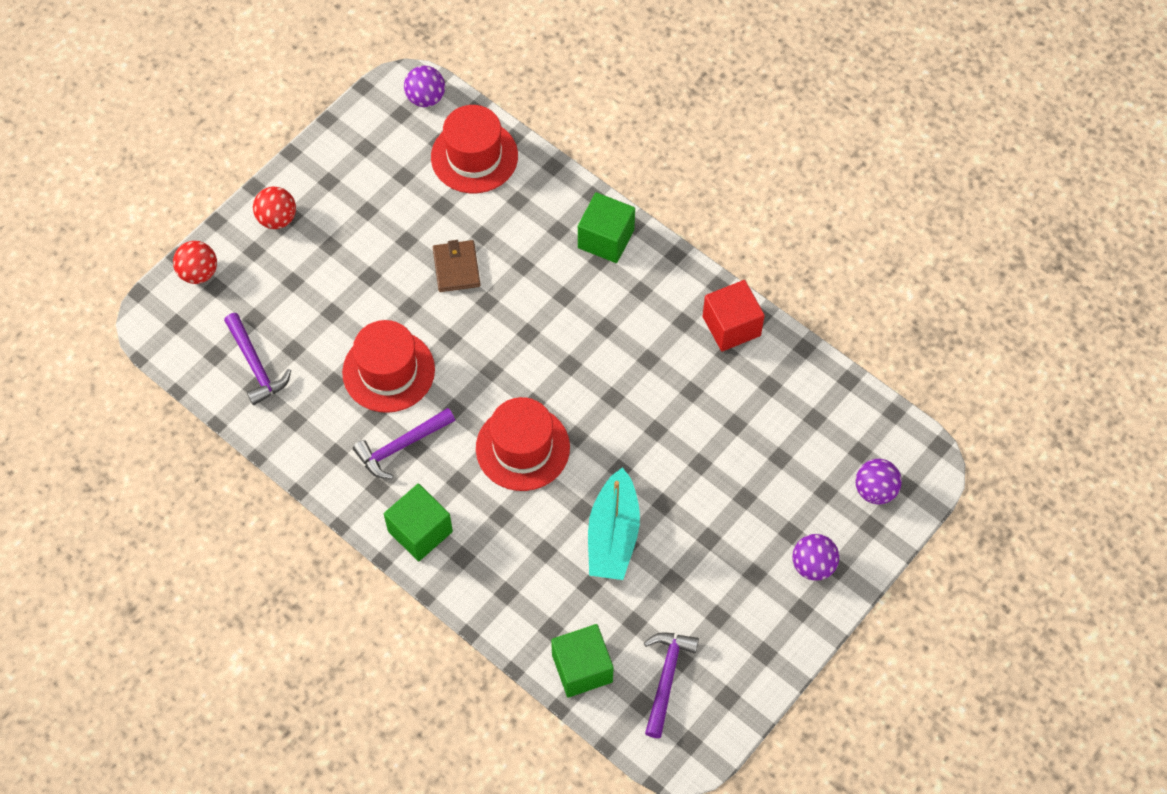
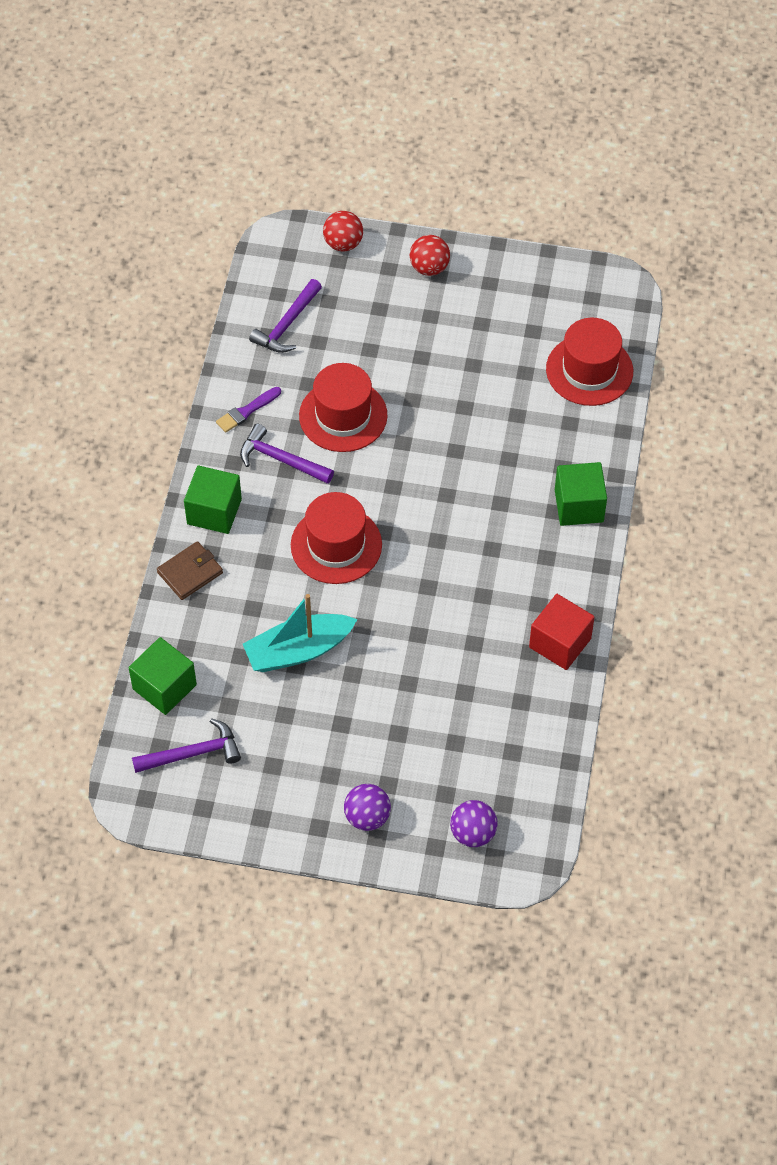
camera: 60 degrees right, 5 degrees down
purple ball [404,65,445,107] -> none
brown wallet [433,240,480,292] -> brown wallet moved to [157,541,223,600]
none -> purple brush [216,387,281,433]

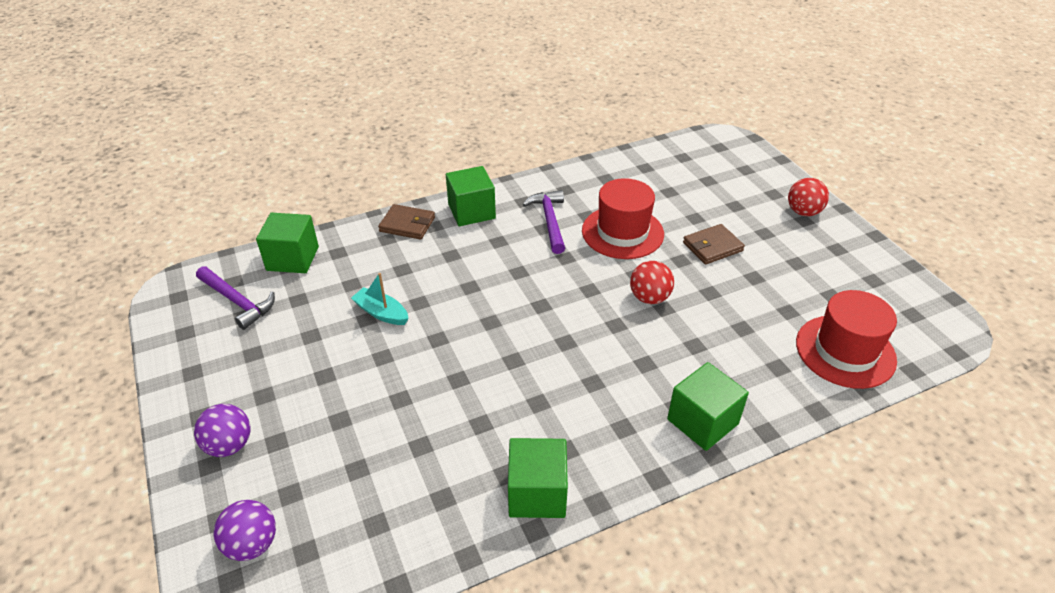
camera: 55 degrees right, 15 degrees down
purple brush [216,387,281,433] -> none
turquoise boat [243,594,357,672] -> turquoise boat [351,273,409,325], size x0.59
purple hammer [249,279,322,353] -> none
red hat [291,492,382,584] -> none
red ball [323,211,363,251] -> red ball moved to [630,261,674,304]
red cube [529,594,595,670] -> green cube [508,438,568,518]
none -> brown wallet [683,224,745,264]

